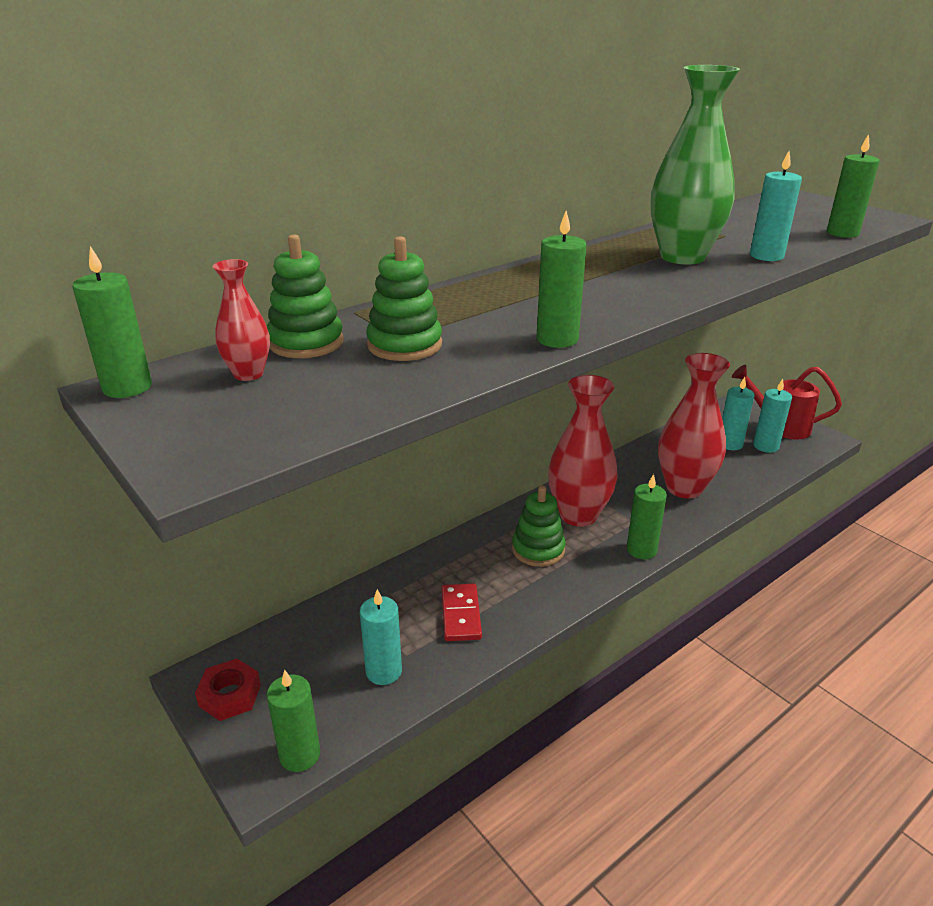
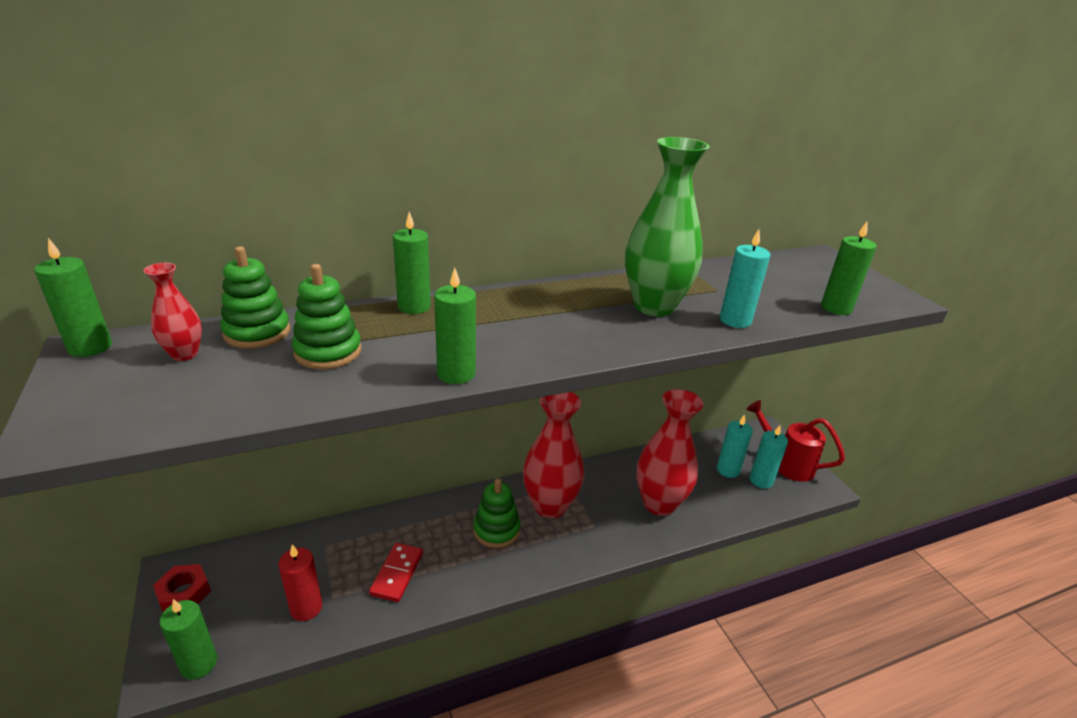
camera: 15 degrees right, 0 degrees up
turquoise candle [360,589,402,685] -> red candle [278,545,322,621]
green candle [627,474,667,559] -> green candle moved to [393,212,431,314]

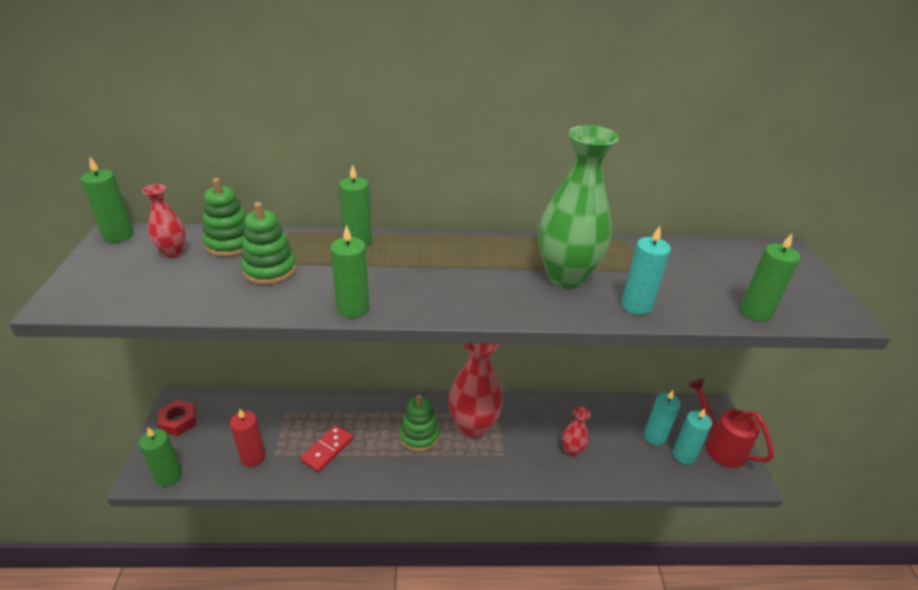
camera: 20 degrees right, 5 degrees up
red vase [636,389,703,516] -> red vase [562,407,590,457], size x0.48

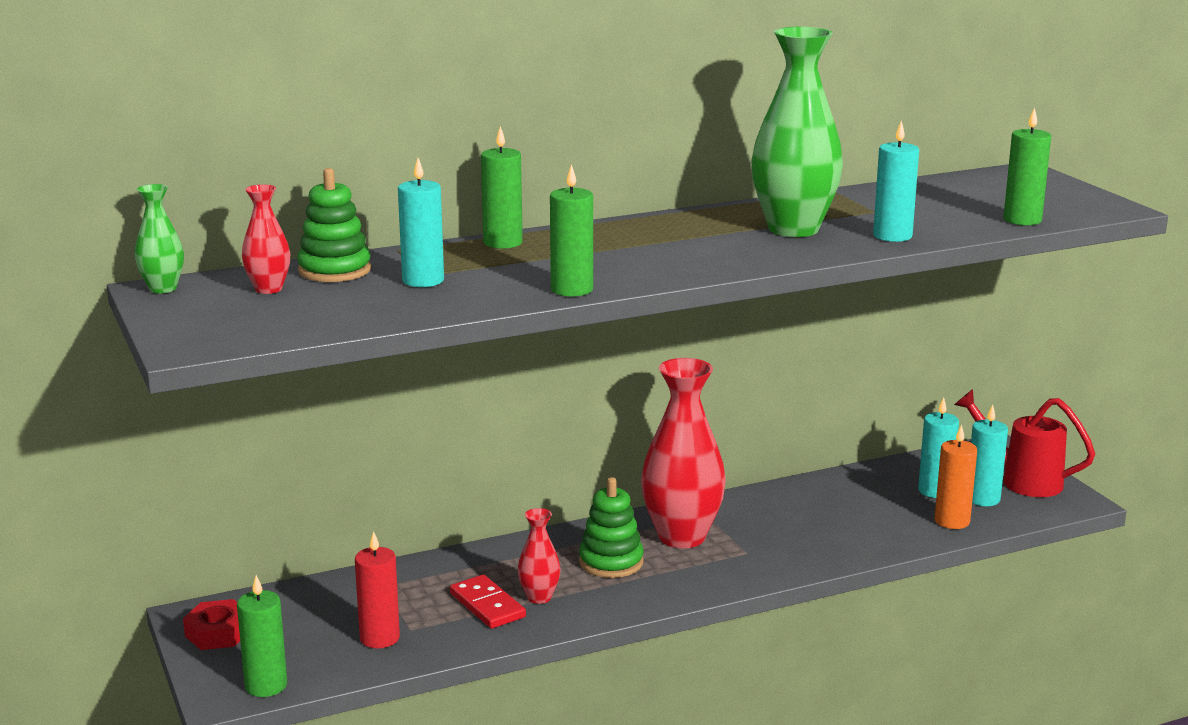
camera: 20 degrees left, 15 degrees down
green candle [81,157,134,243] -> green vase [135,184,184,293]
green stacking toy [241,202,297,285] -> turquoise candle [398,158,444,287]
red domino [300,425,353,473] -> red domino turned 45 degrees counterclockwise [450,574,526,629]
red vase [562,407,590,457] -> red vase moved to [518,508,561,604]
none -> orange candle [935,424,977,529]

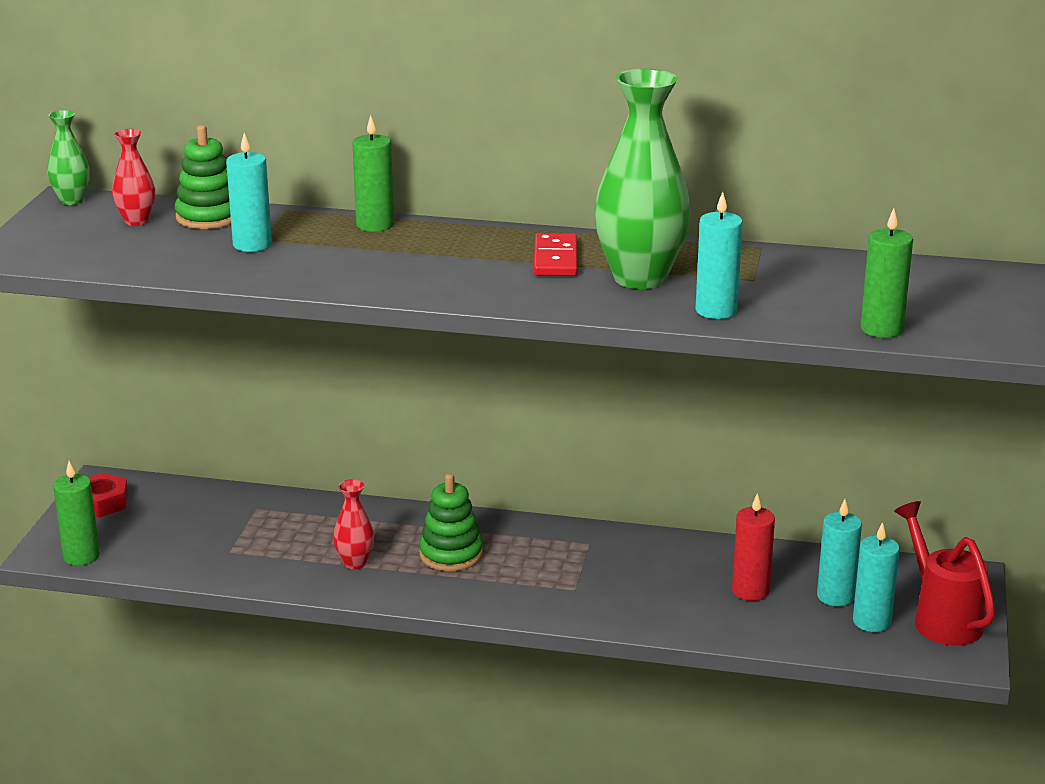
camera: 35 degrees right, 5 degrees up
red candle [355,531,400,649] -> red candle moved to [732,493,775,601]
red domino [450,574,526,629] -> red domino moved to [534,233,578,276]
green candle [550,164,593,297] -> none
red vase [641,358,726,548] -> none
orange candle [935,424,977,529] -> none

